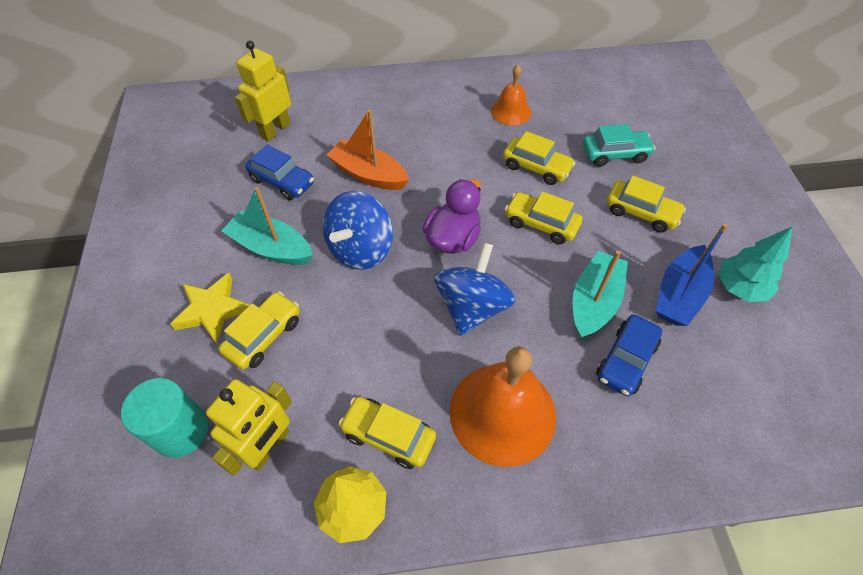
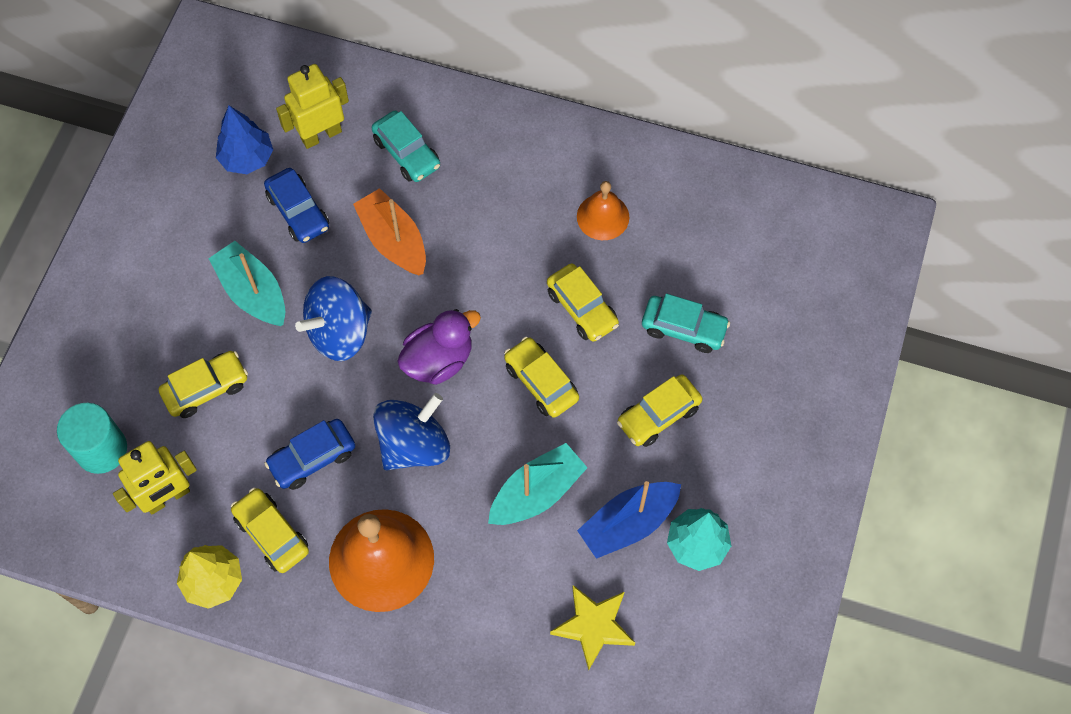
camera: 25 degrees right, 10 degrees up
yellow star [170,273,249,344] -> yellow star moved to [550,585,635,670]
blue car [596,314,662,396] -> blue car moved to [264,419,355,490]
yellow car [607,176,686,233] -> yellow car turned 90 degrees clockwise [617,375,702,447]
none -> blue tree [216,105,273,174]
none -> turquoise car [372,111,440,182]

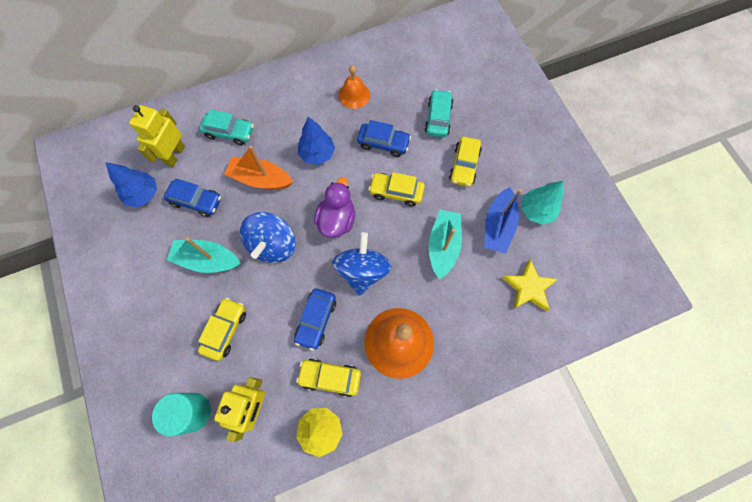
camera: 40 degrees left, 5 degrees up
yellow car [547,264,619,342] -> blue car [357,120,411,157]
turquoise car [642,294,730,353] -> turquoise car turned 60 degrees counterclockwise [424,89,454,137]
none -> blue tree [298,117,335,165]

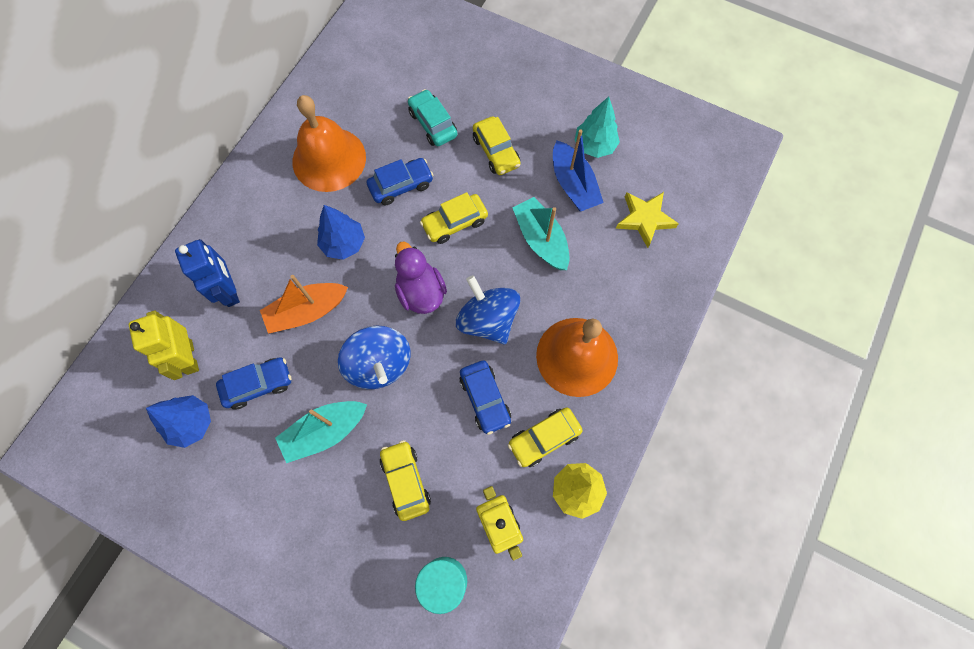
camera: 40 degrees left, 0 degrees up
turquoise car [199,109,254,145] -> blue robot [175,239,240,307]
orange bell [338,65,370,109] -> orange bell [292,95,366,192], size x1.81

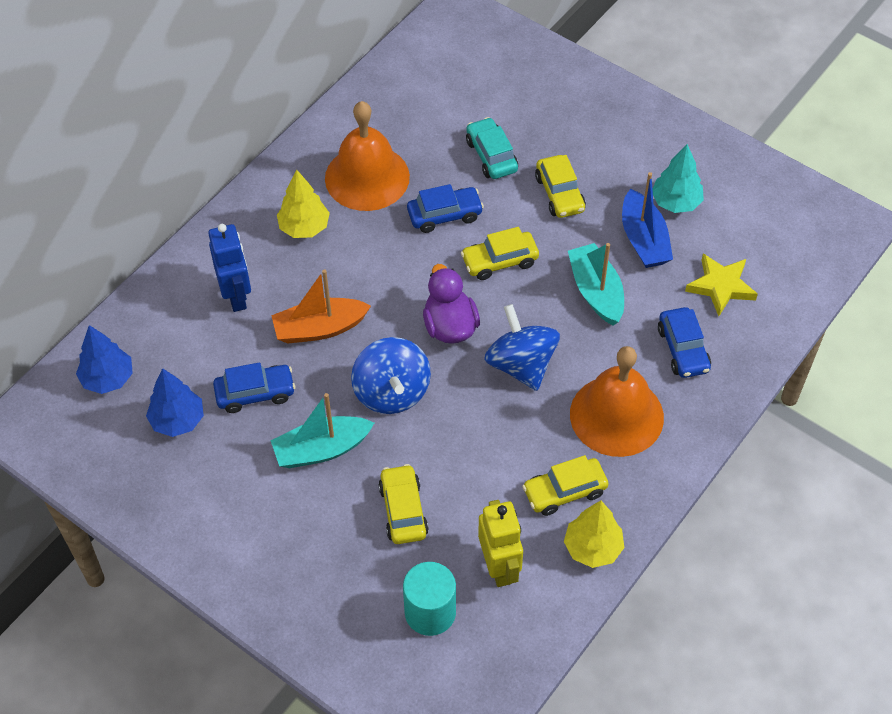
camera: 10 degrees right, 15 degrees down
yellow robot [129,310,199,380] -> none
blue tree [317,205,365,260] -> blue tree moved to [76,325,133,394]
blue car [459,360,511,435] -> blue car moved to [658,307,711,378]
none -> yellow tree [277,170,330,238]

